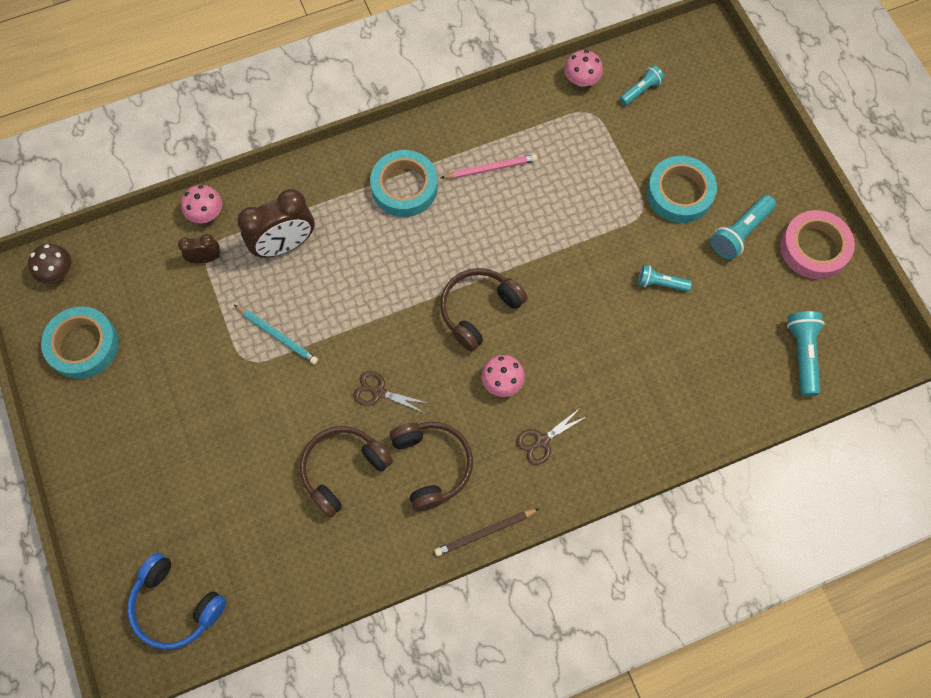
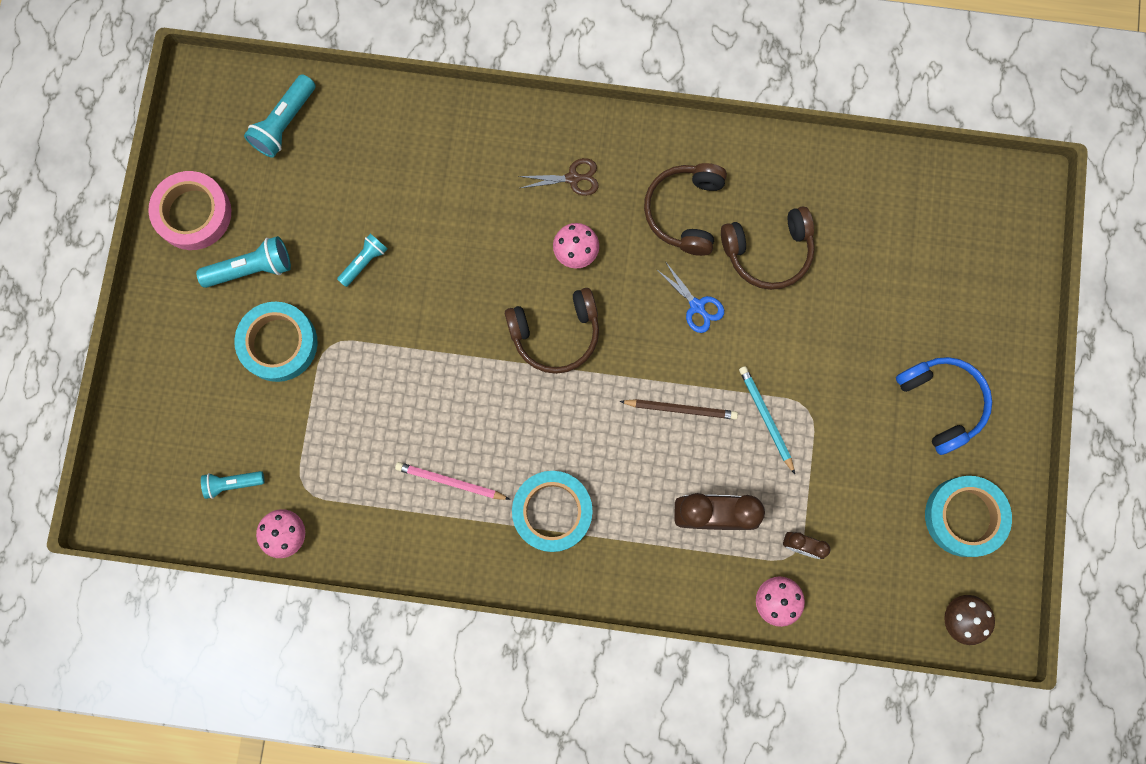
camera: 150 degrees left, 10 degrees up
blue headphones [127,552,227,650] -> blue headphones moved to [896,357,992,455]
brown scissors [353,371,427,414] -> blue scissors [656,261,724,333]
brown pencil [434,508,540,556] -> brown pencil moved to [620,399,738,420]
turquoise flashlight [638,265,692,292] -> turquoise flashlight turned 90 degrees counterclockwise [337,233,388,287]

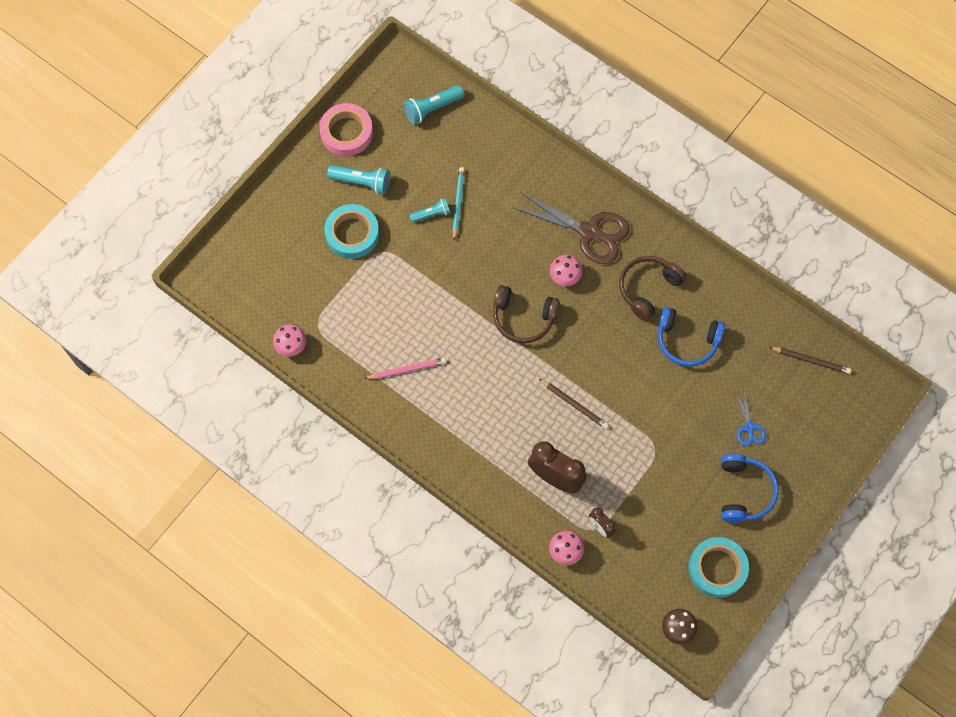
camera: 30 degrees right, 10 degrees down
turquoise flashlight [201,471,265,499] -> none
pink pencil [395,462,511,500] -> pink pencil turned 120 degrees clockwise [364,358,446,379]
turquoise tape [512,471,593,552] -> none
brown scissors [518,158,599,196] -> brown scissors [514,193,629,264], size x2.05
blue scissors [656,261,724,333] -> blue scissors moved to [735,391,766,446]
brown headphones [721,206,815,290] -> blue headphones [658,307,725,367]
turquoise pencil [739,366,795,474] -> turquoise pencil moved to [453,167,465,241]
none -> brown pencil [770,347,851,374]

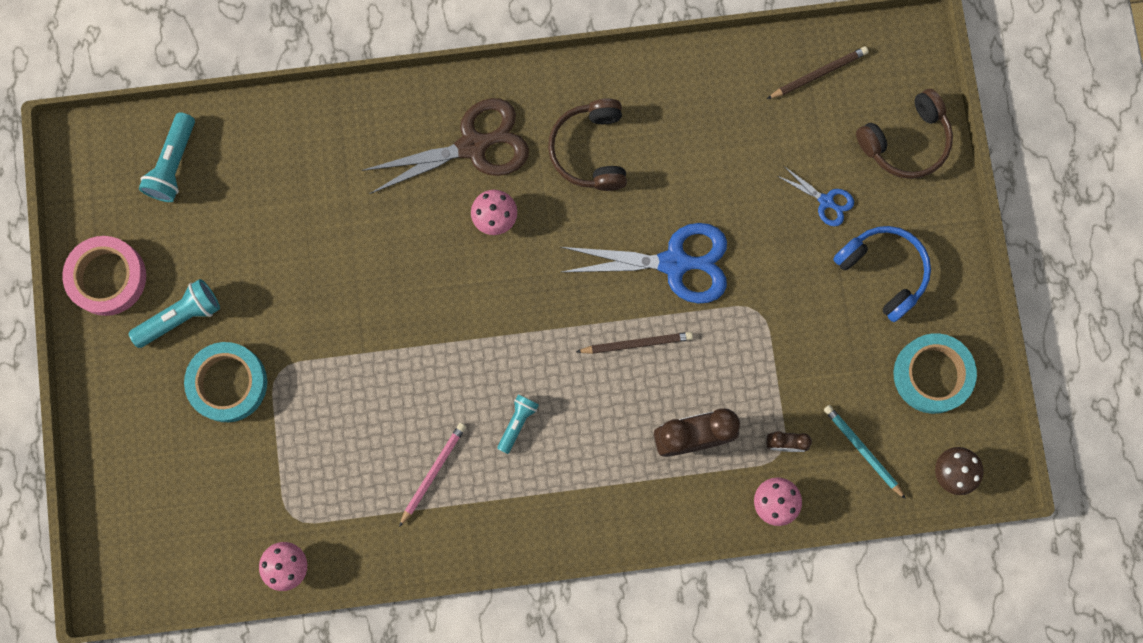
camera: 45 degrees left, 10 degrees up
turquoise flashlight [410,198,450,223] -> turquoise flashlight moved to [497,394,539,454]
turquoise pencil [453,167,465,241] -> turquoise pencil moved to [824,405,906,499]
brown headphones [493,285,559,344] -> brown headphones moved to [856,89,953,179]
blue headphones [658,307,725,367] -> none
none -> blue scissors [561,223,727,304]

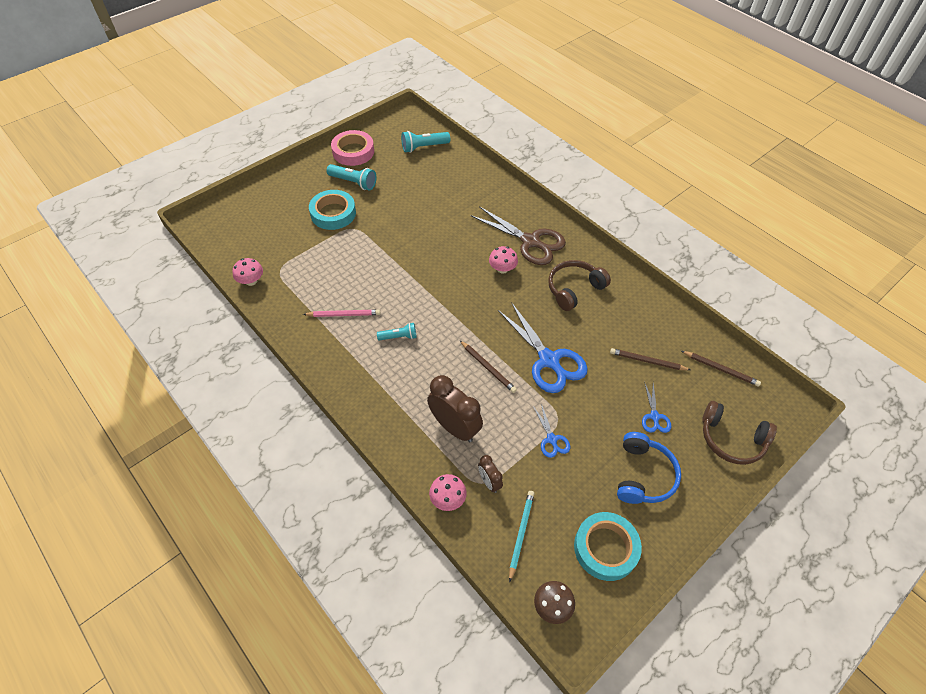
camera: 55 degrees right, 25 degrees down
none -> blue scissors [533,404,570,458]
none -> brown pencil [610,348,691,370]

